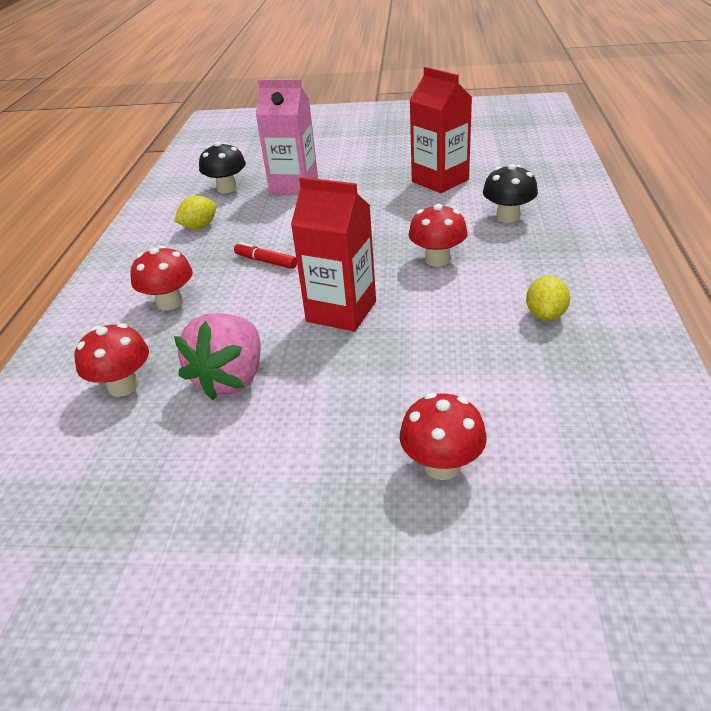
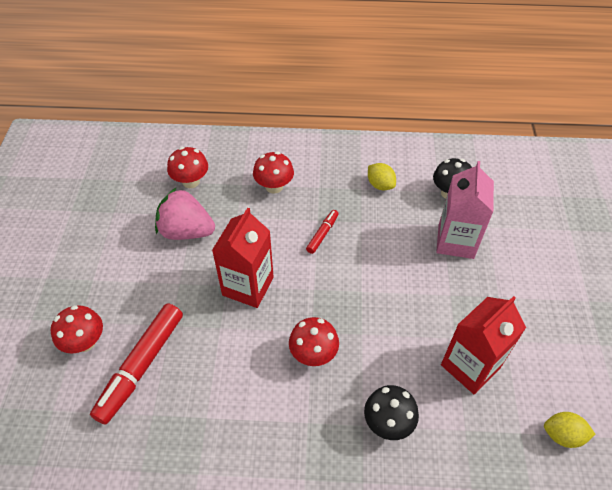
camera: 85 degrees right, 15 degrees up
yellow lemon [526,276,570,321] -> yellow lemon moved to [544,412,596,448]
none -> red marker [90,304,183,425]

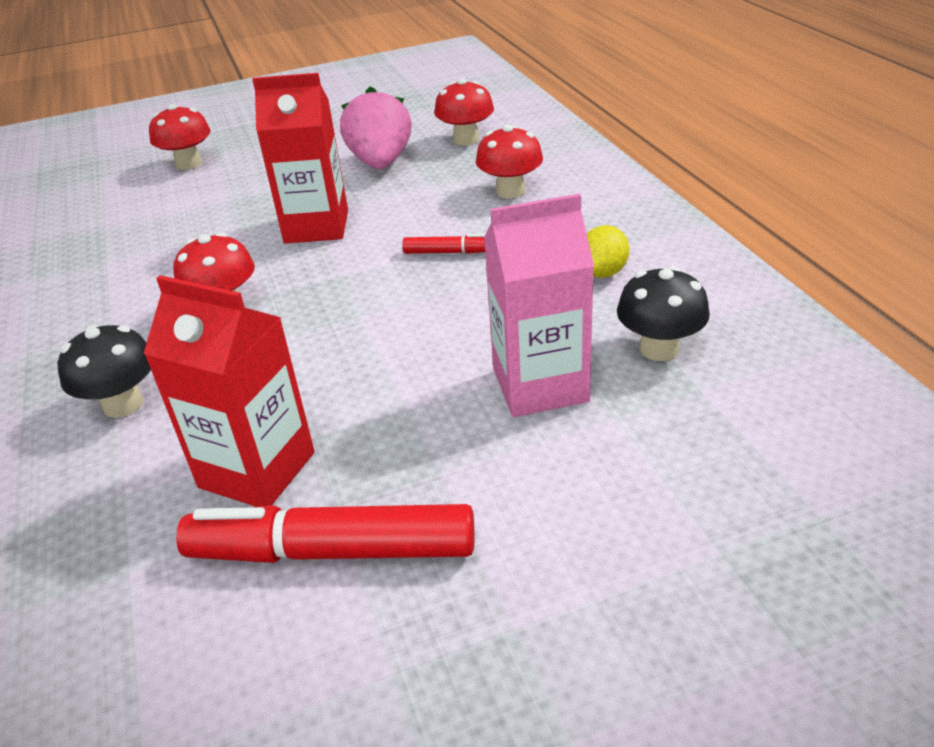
camera: 70 degrees right, 15 degrees down
red marker [90,304,183,425] -> red marker moved to [176,504,474,563]
yellow lemon [544,412,596,448] -> none

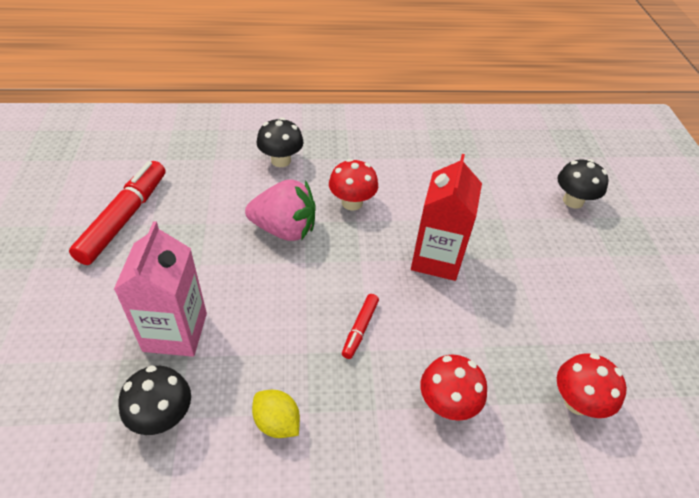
camera: 100 degrees right, 10 degrees up
red carton [143,275,315,507] -> none
red mushroom [149,104,210,170] -> black mushroom [558,159,609,209]
pink strawberry [340,86,412,169] -> pink strawberry moved to [245,179,316,241]

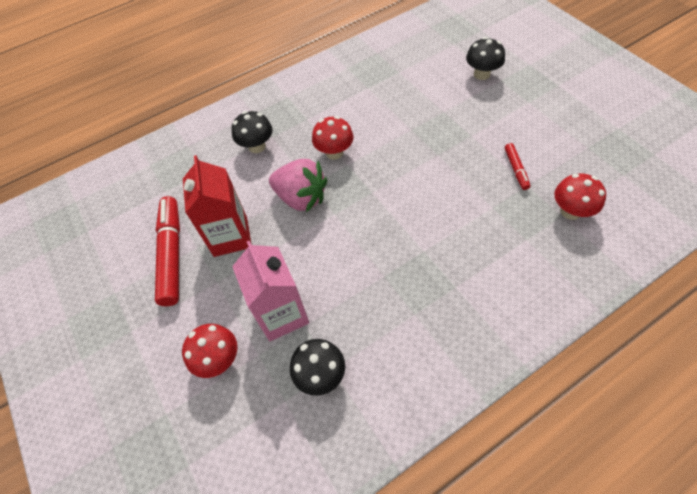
camera: 20 degrees left, 10 degrees up
pink strawberry [245,179,316,241] -> pink strawberry turned 45 degrees clockwise [269,159,327,212]
yellow lemon [252,390,300,438] -> none
red marker [342,294,379,359] -> red marker moved to [505,143,531,190]
red carton [411,154,482,281] -> red carton moved to [183,155,252,257]
red mushroom [420,354,487,421] -> red mushroom moved to [182,324,237,378]

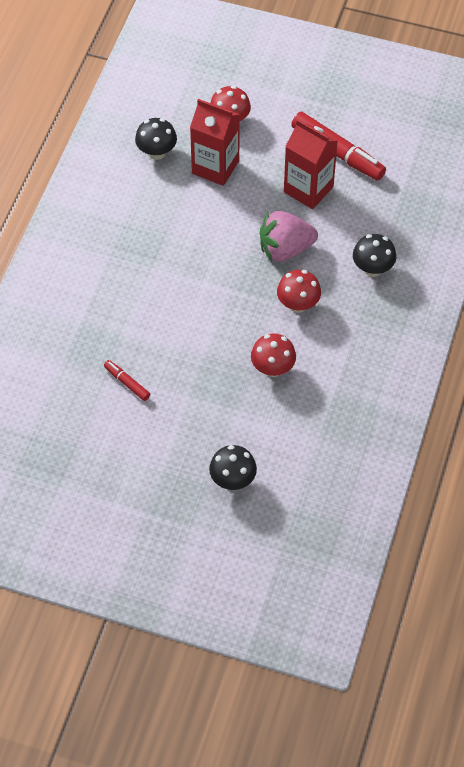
camera: 135 degrees right, 0 degrees up
pink carton [232,241,309,341] -> red carton [190,99,240,186]
red mushroom [554,173,606,220] -> red mushroom moved to [251,333,296,377]

